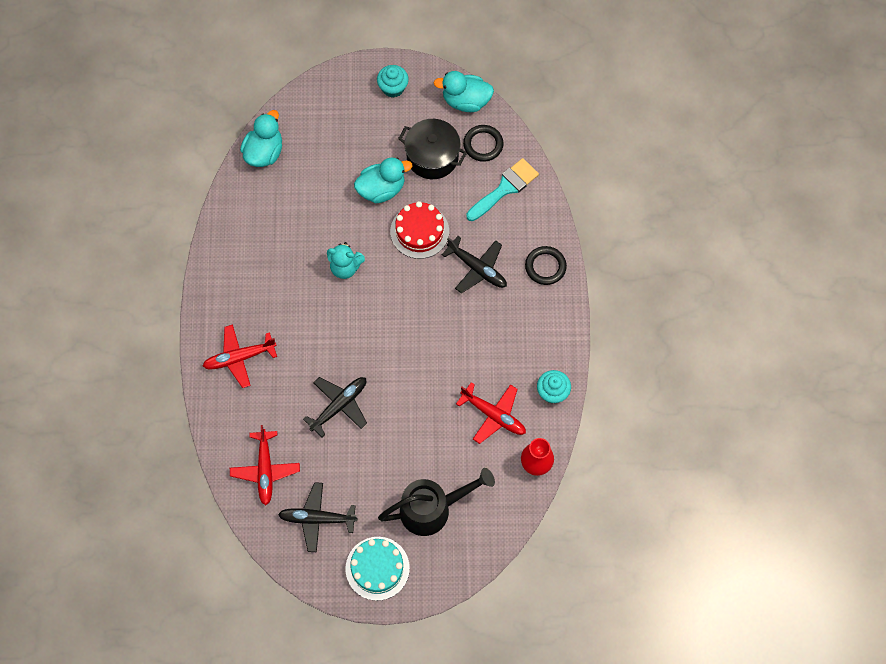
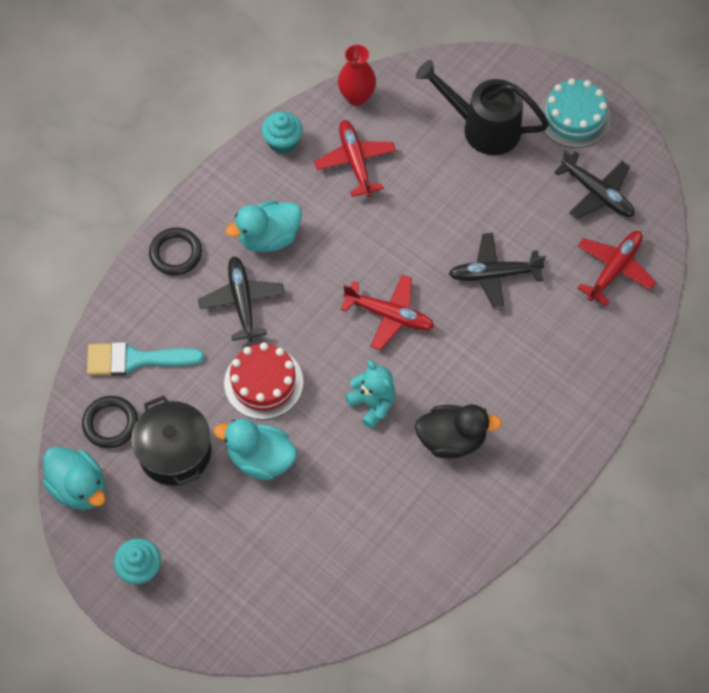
camera: 140 degrees left, 5 degrees down
red plane [203,324,277,388] -> red plane moved to [341,275,434,350]
turquoise duck [240,110,282,167] -> turquoise duck moved to [226,200,302,252]
none -> black duck [415,404,502,458]

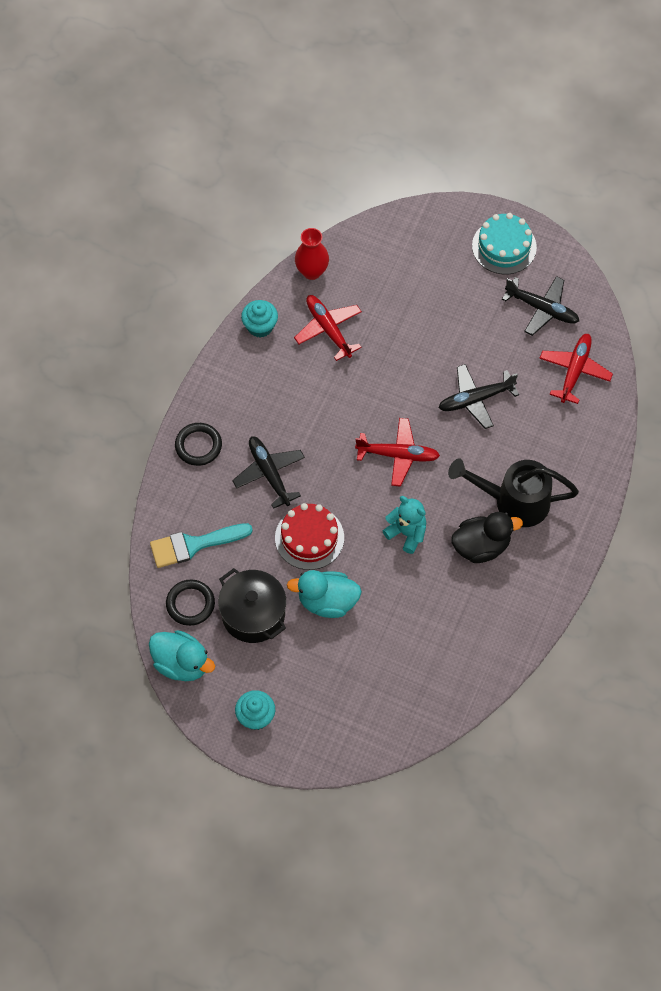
camera: 15 degrees left, 0 degrees up
turquoise duck [226,200,302,252] -> none
black watering can [416,60,549,155] -> black watering can moved to [448,458,579,527]

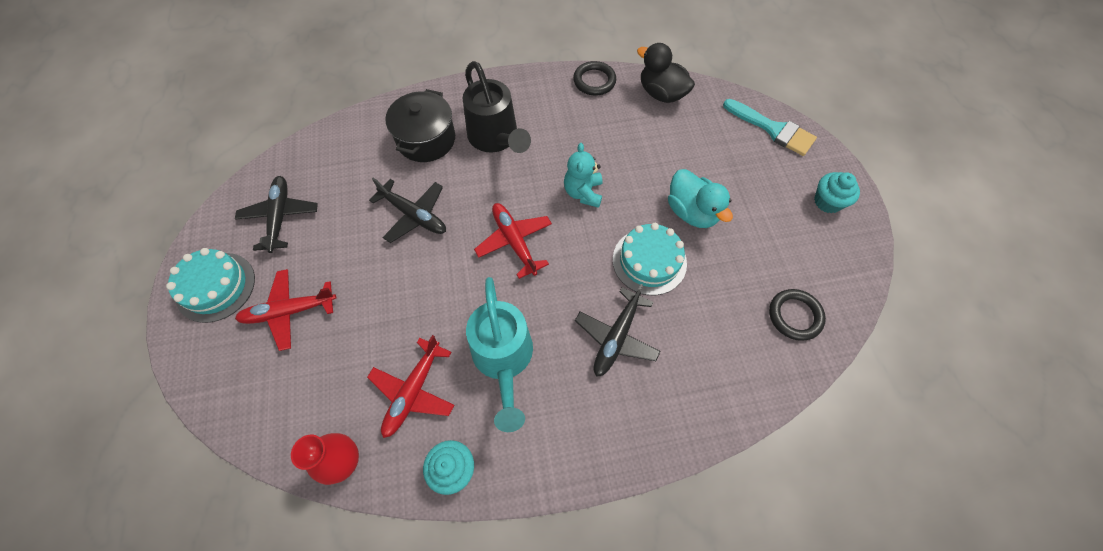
camera: 125 degrees left, 0 degrees up
turquoise duck [149,630,215,681] -> none
turquoise brush [150,523,253,568] -> turquoise brush moved to [723,99,817,156]
black ring [175,423,222,466] -> black ring moved to [573,61,616,95]
black pot [218,568,286,643] -> black pot moved to [385,89,455,162]
red cake [275,503,344,570] -> turquoise cake [613,223,687,295]
black duck [451,512,523,563] -> black duck moved to [637,43,695,103]
red plane [539,334,613,404] -> red plane moved to [235,269,336,351]
none -> turquoise watering can [466,277,533,432]

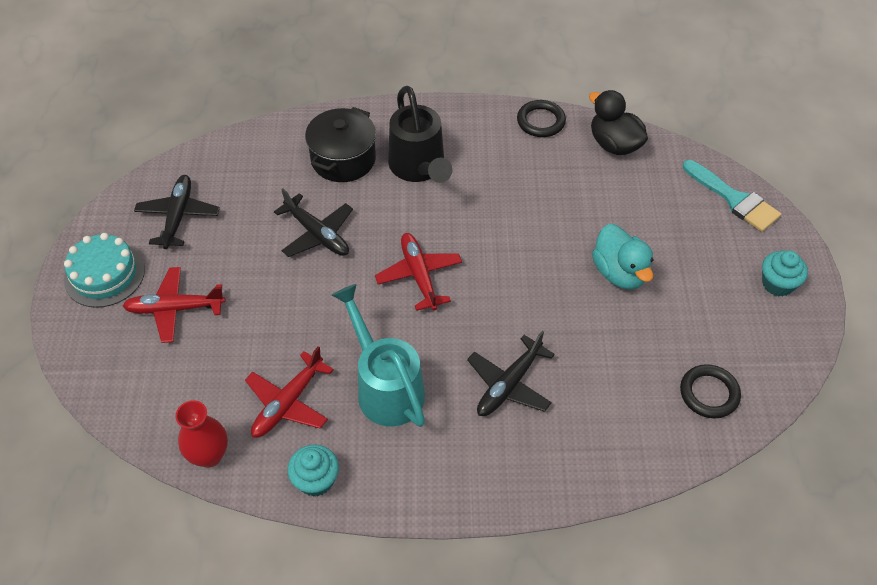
camera: 10 degrees right, 10 degrees down
turquoise watering can [466,277,533,432] -> turquoise watering can turned 150 degrees clockwise [332,284,425,427]
turquoise teddy bear [564,143,602,208] -> none
turquoise cake [613,223,687,295] -> none

